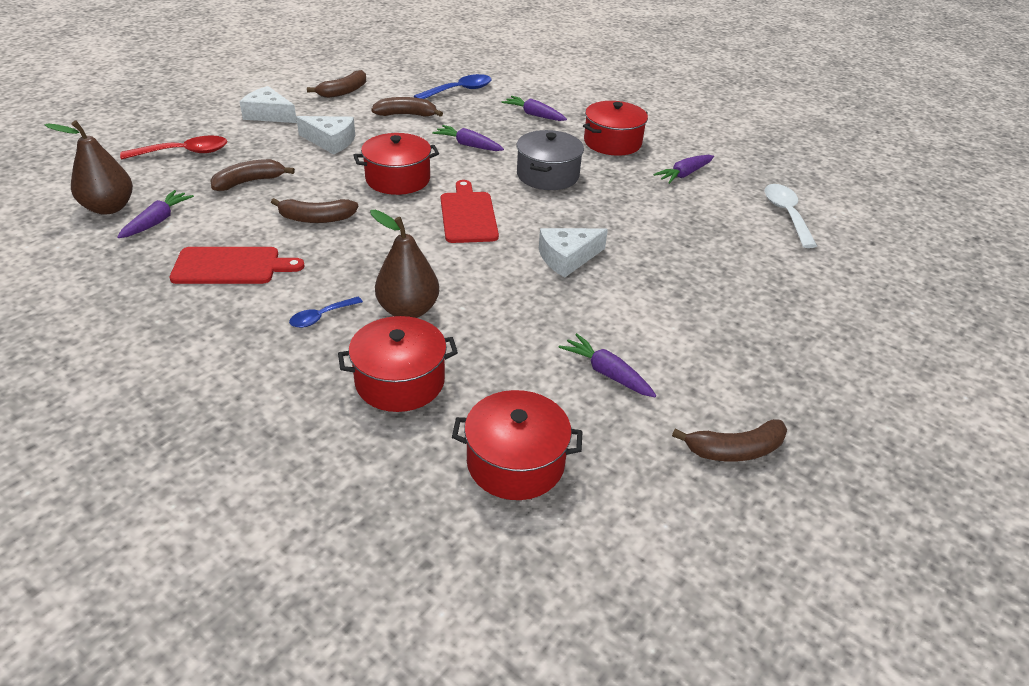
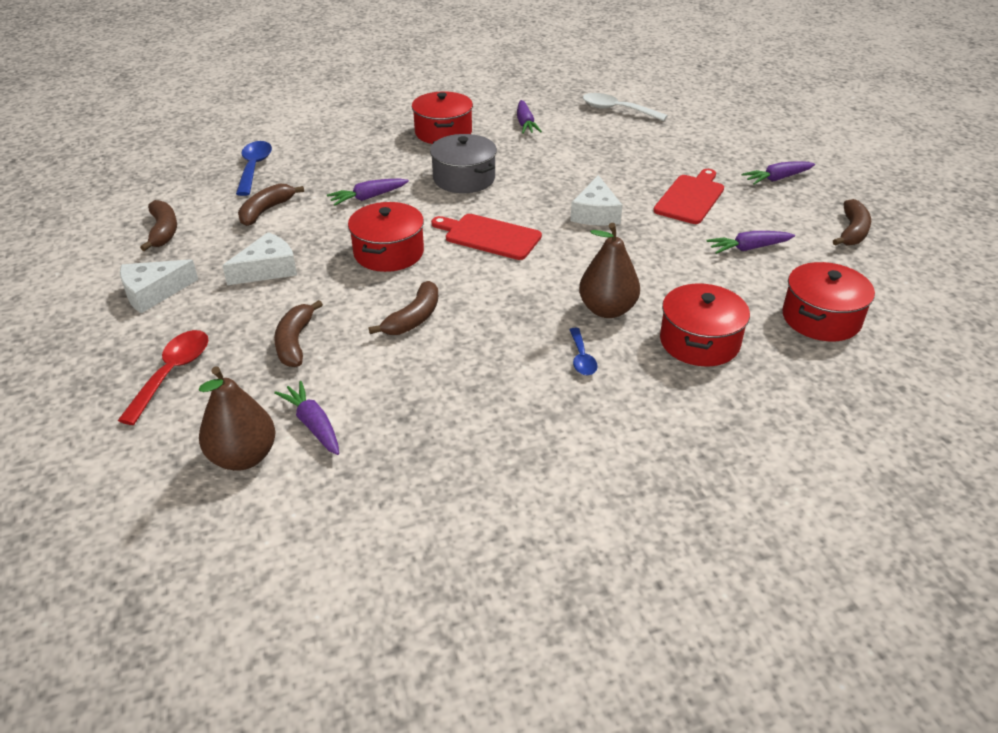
camera: 55 degrees left, 0 degrees up
red cutting board [170,247,304,284] -> red cutting board moved to [653,169,724,224]
purple carrot [502,96,567,121] -> purple carrot moved to [742,161,815,185]

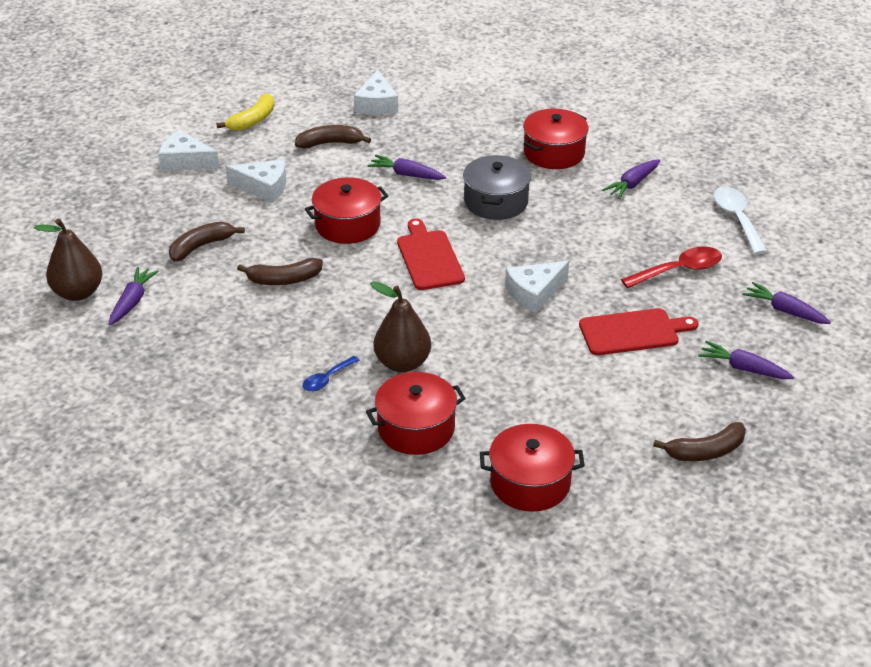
camera: 50 degrees right, 0 degrees up
red spoon [118,330,209,425] -> red spoon moved to [621,247,722,288]
brown banana [140,200,177,251] -> yellow banana [216,93,274,131]
blue spoon [236,141,272,196] -> white cheese [354,70,398,115]
purple carrot [706,231,795,254] -> purple carrot moved to [742,282,831,324]

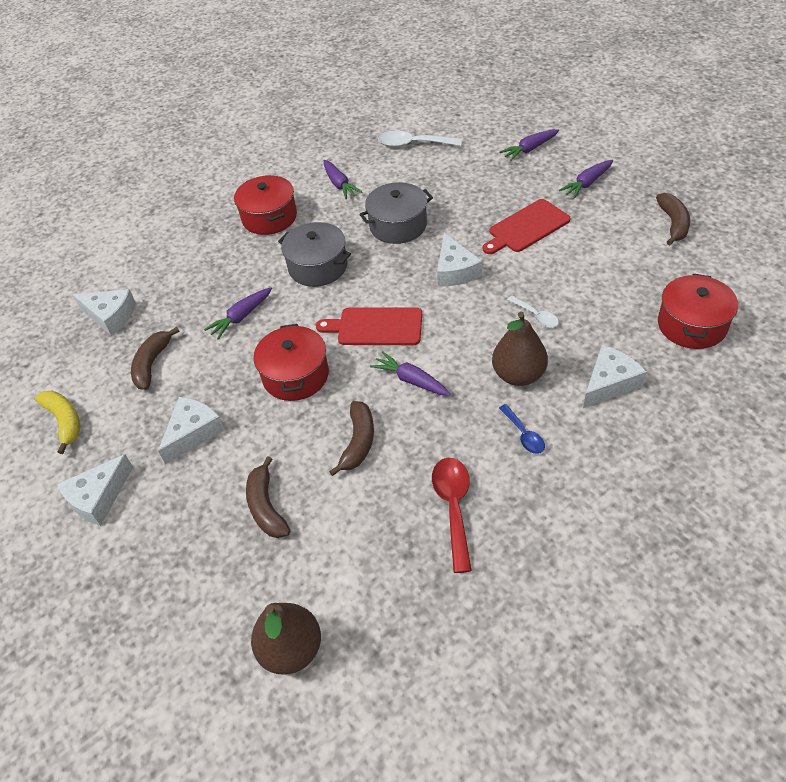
camera: 65 degrees left, 10 degrees up
purple carrot [109,267,159,325] -> purple carrot moved to [370,351,451,396]
red pot [366,372,466,455] -> white cheese [583,345,647,408]
red cutting board [579,308,699,355] -> red cutting board turned 135 degrees counterclockwise [483,199,570,254]
red spoon [621,247,722,288] -> red spoon moved to [432,458,472,573]
none -> grey pot [359,182,433,244]
none -> white spoon [507,296,559,328]

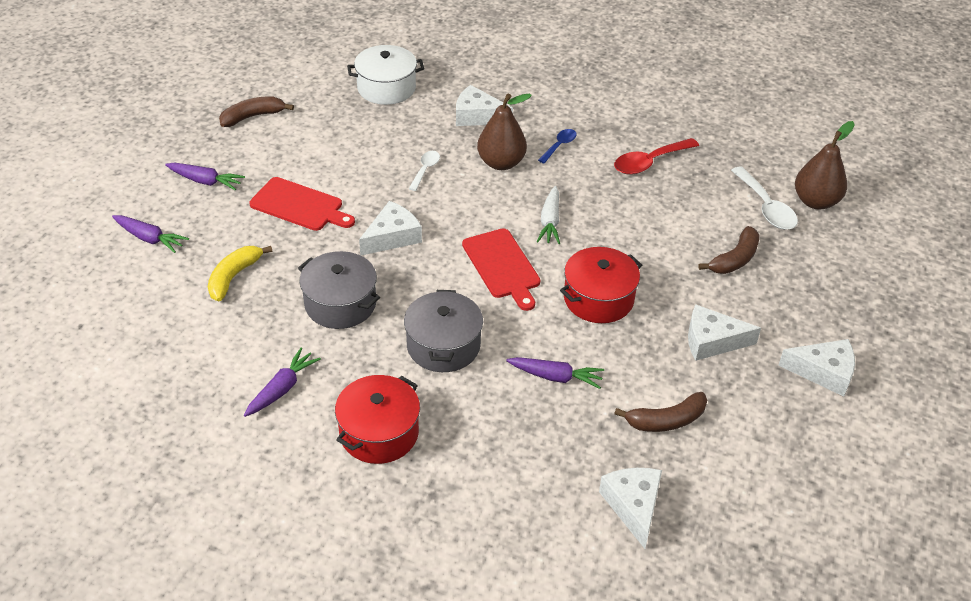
camera: 125 degrees left, 5 degrees down
yellow banana [35,391,80,454] -> yellow banana moved to [208,246,272,301]
brown banana [329,401,374,476] -> none
purple carrot [370,351,451,396] -> white carrot [537,186,560,244]
white spoon [378,130,462,147] -> white spoon moved to [731,167,798,230]
red pot [658,274,738,349] -> white pot [347,45,424,105]

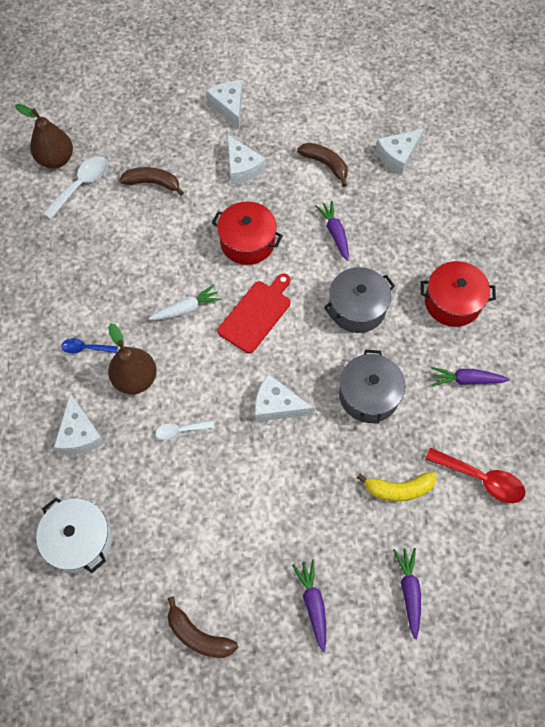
camera: 120 degrees left, 20 degrees up
red cutting board [249,177,355,231] -> none
red spoon [614,138,699,175] -> red spoon moved to [425,447,526,503]

